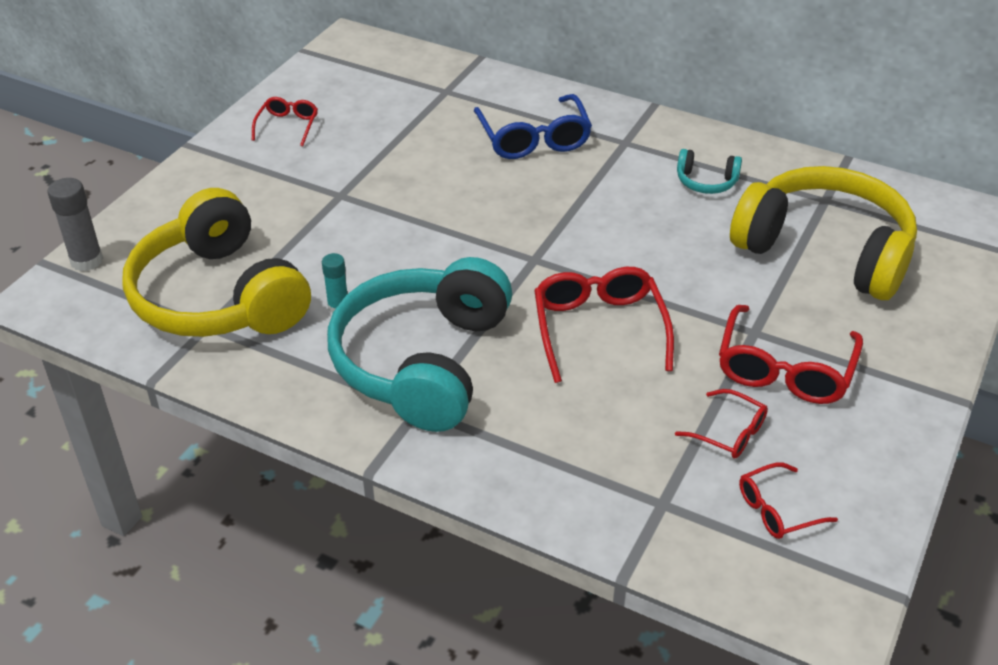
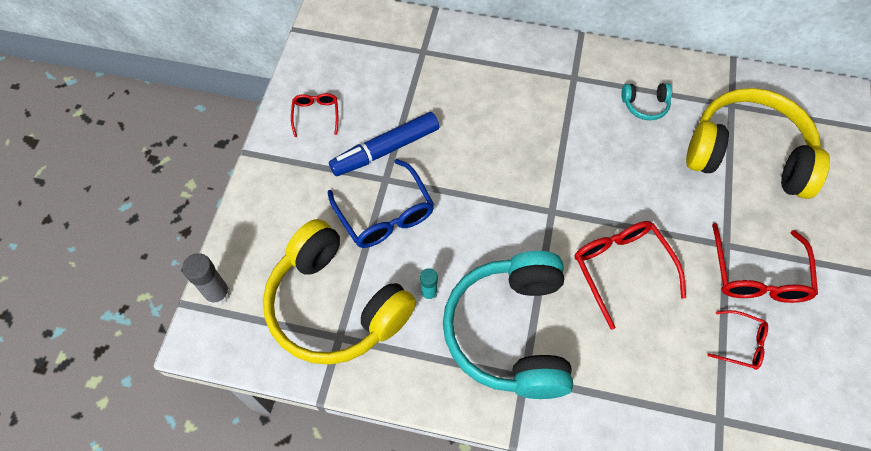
camera: 15 degrees left, 20 degrees up
blue glasses [474,94,592,159] -> blue glasses moved to [328,159,434,248]
red glasses [739,462,838,539] -> none
none -> blue marker [329,112,439,176]

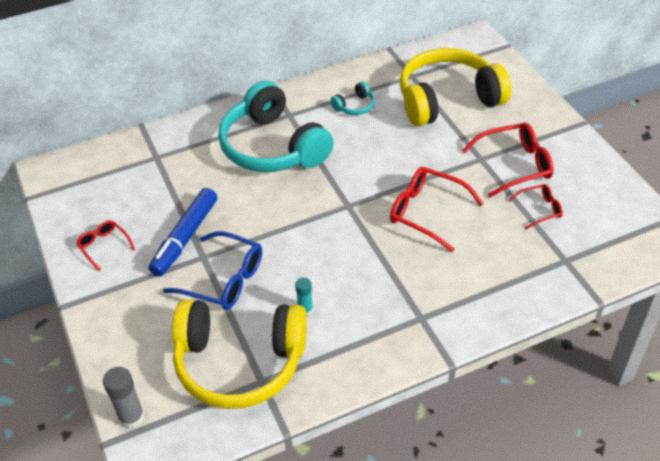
camera: 35 degrees left, 15 degrees down
turquoise headphones [443,251,573,399] -> turquoise headphones moved to [218,81,334,172]
red glasses [712,223,818,303] -> red glasses turned 75 degrees counterclockwise [463,123,554,197]

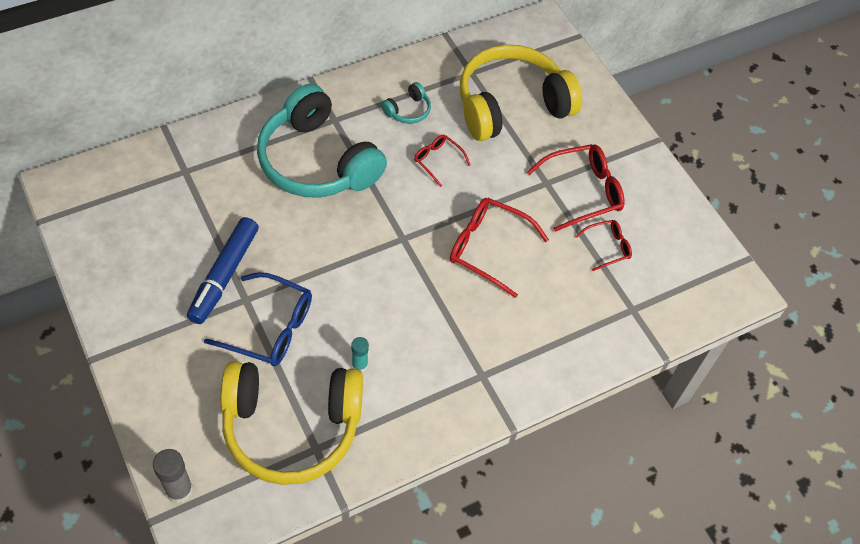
camera: 10 degrees left, 10 degrees up
red glasses [76,220,135,271] -> red glasses moved to [414,135,471,187]

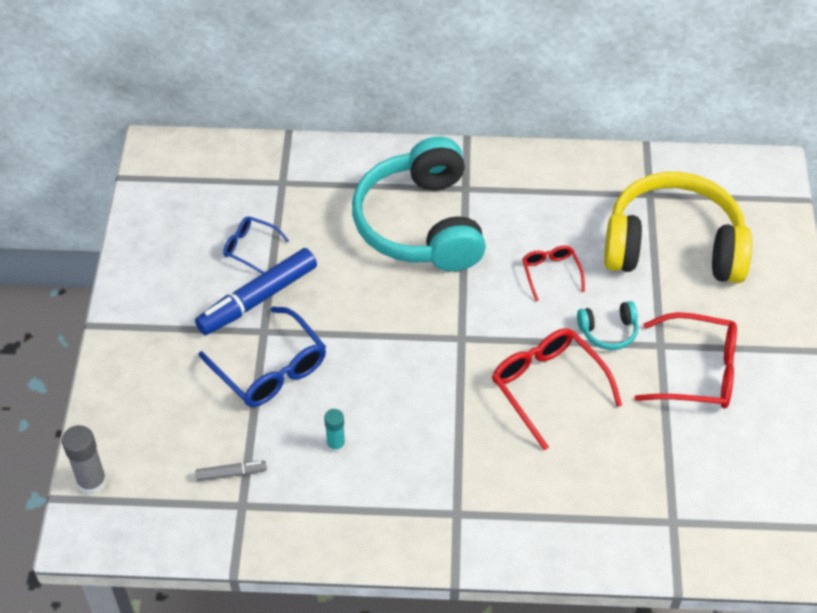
camera: 35 degrees right, 5 degrees down
yellow headphones [220,361,363,485] -> grey marker [195,461,267,481]
turquoise headphones [381,82,431,124] -> turquoise headphones moved to [577,301,638,350]
red glasses [575,220,632,271] -> none
none -> blue glasses [223,216,289,274]

